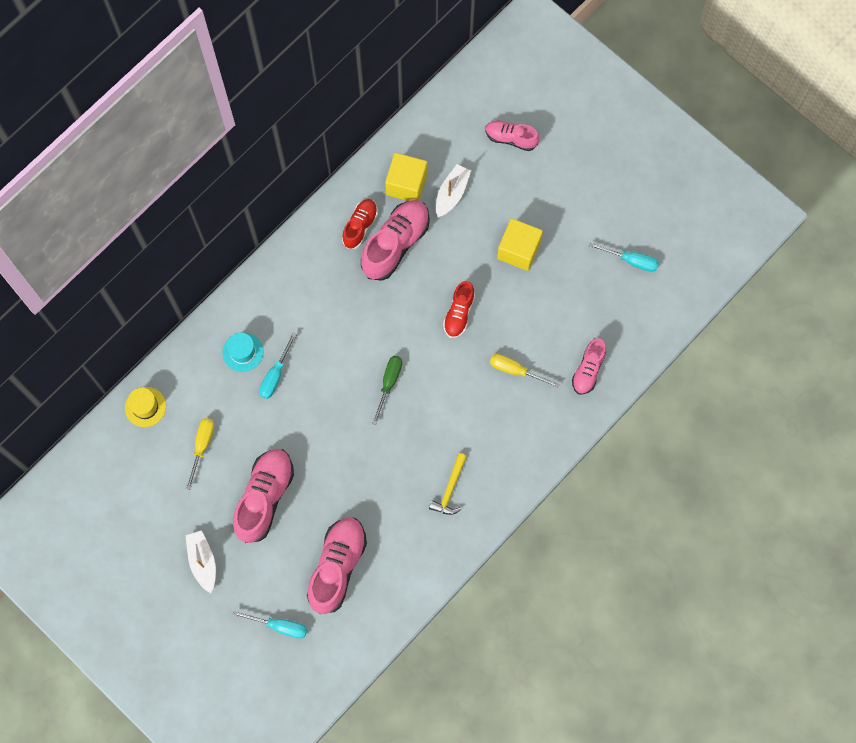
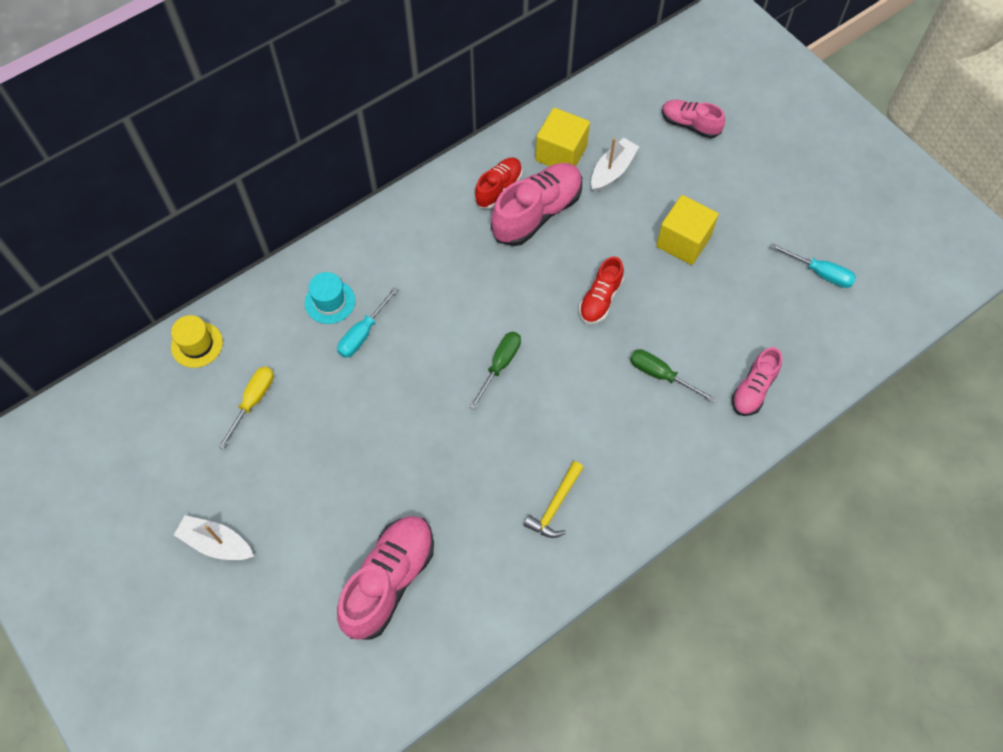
camera: 10 degrees right, 10 degrees down
white boat [185,530,216,593] -> white boat turned 60 degrees counterclockwise [174,515,254,560]
pink shoe [233,449,294,543] -> none
turquoise screwdriver [233,611,307,639] -> none
yellow screwdriver [490,354,559,388] -> green screwdriver [630,349,716,402]

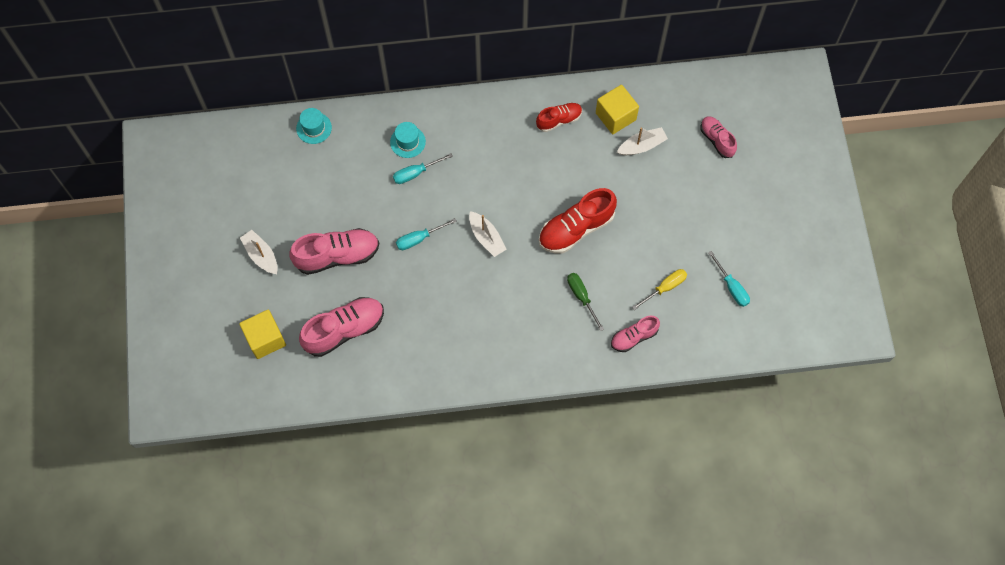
camera: 30 degrees right, 5 degrees up
yellow hat [171,315,223,368] -> turquoise hat [296,108,332,144]
yellow screwdriver [218,366,274,449] -> yellow screwdriver moved to [632,269,687,310]
green screwdriver [470,332,521,410] -> white boat [469,211,507,257]
pink shoe [491,163,582,246] -> pink shoe moved to [290,228,379,275]
yellow hammer [523,461,584,538] -> none
red shoe [579,257,624,324] -> red shoe [539,188,617,253], size x1.70
yellow cube [656,195,719,265] -> yellow cube moved to [239,310,286,359]
none -> turquoise screwdriver [396,218,457,250]

